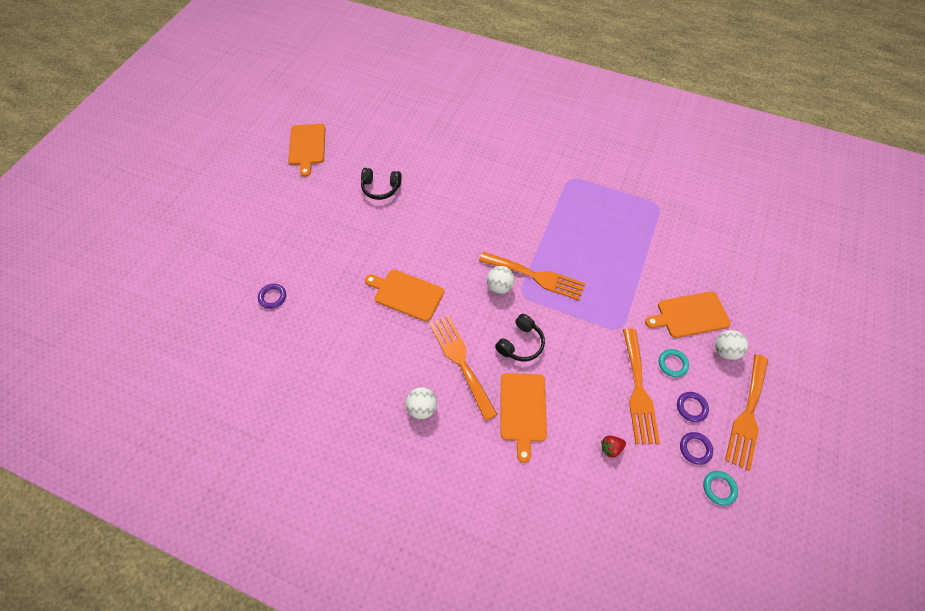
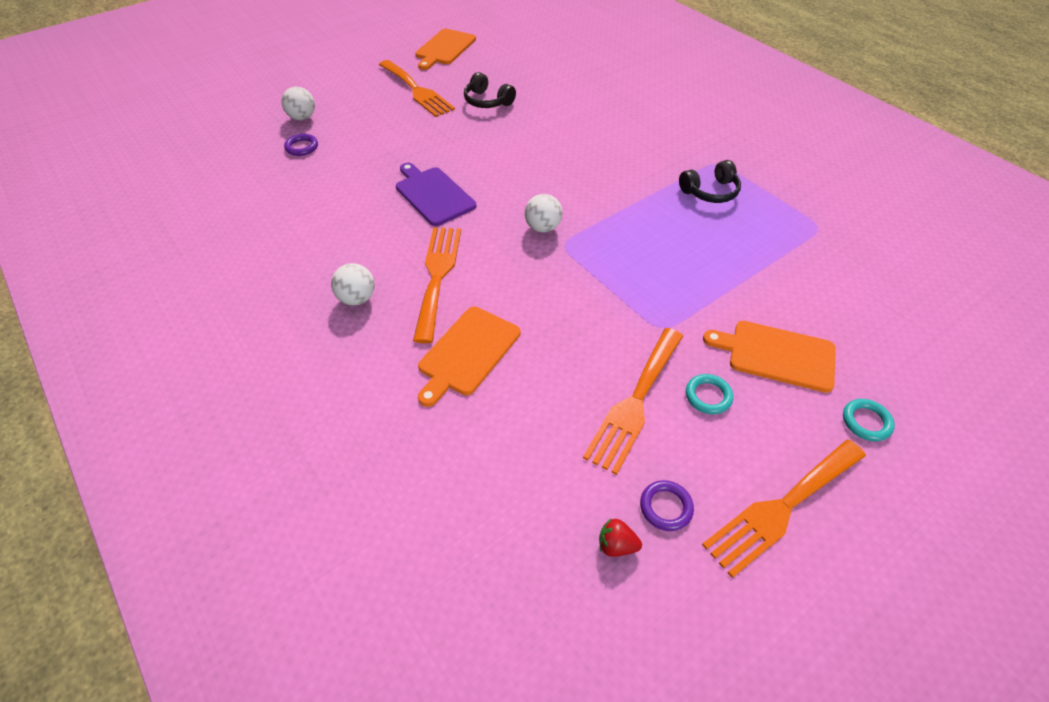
camera: 30 degrees right, 10 degrees down
orange cutting board [365,270,444,322] -> purple cutting board [396,163,476,226]
orange fork [479,252,586,301] -> orange fork moved to [379,60,455,117]
black headphones [495,314,545,361] -> black headphones moved to [679,160,741,203]
red strawberry [601,435,626,458] -> red strawberry moved to [599,518,642,557]
purple ring [677,392,709,422] -> none
turquoise ring [703,471,738,506] -> turquoise ring moved to [843,399,895,441]
white ball [715,330,748,360] -> white ball moved to [281,87,315,120]

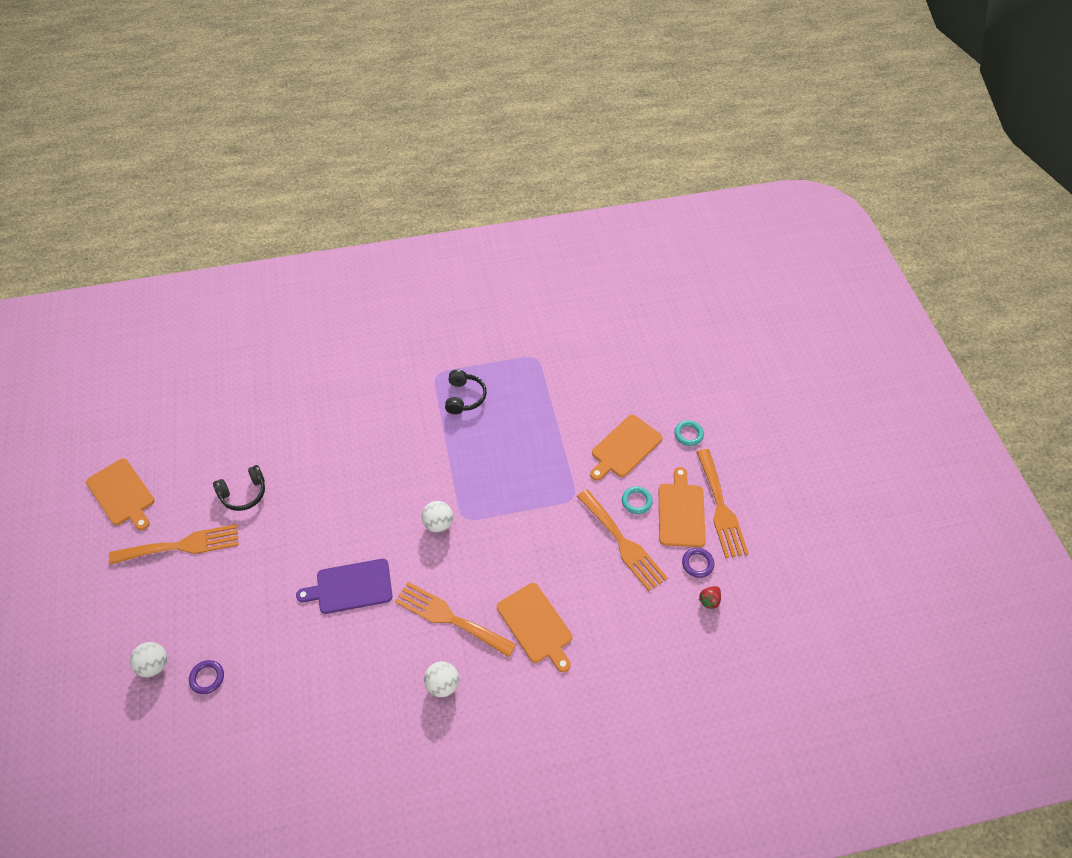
camera: 65 degrees left, 5 degrees up
none -> orange cutting board [659,467,706,547]

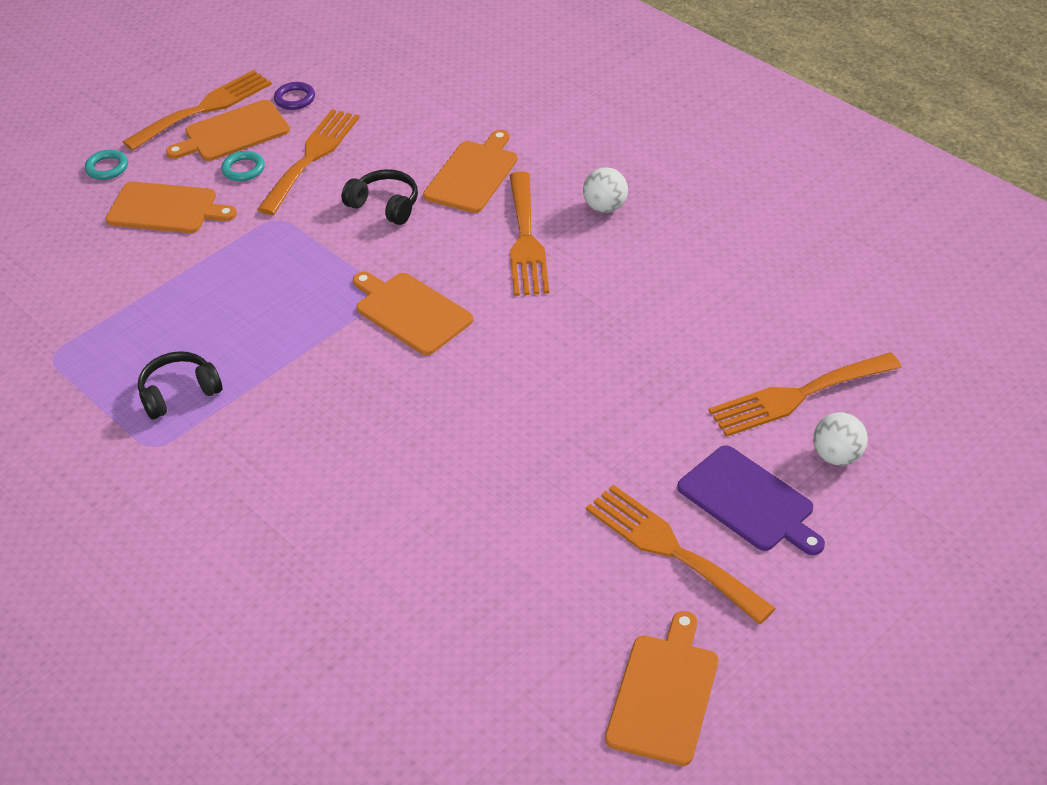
camera: 120 degrees left, 10 degrees down
purple ring [189,660,224,694] -> orange fork [709,352,902,437]
black headphones [213,465,265,511] -> black headphones moved to [341,169,418,225]
purple cutting board [296,559,392,614] -> purple cutting board moved to [677,445,825,555]
white ball [421,501,453,532] -> orange cutting board [353,272,473,355]
red strawberry [699,586,721,609] -> none

